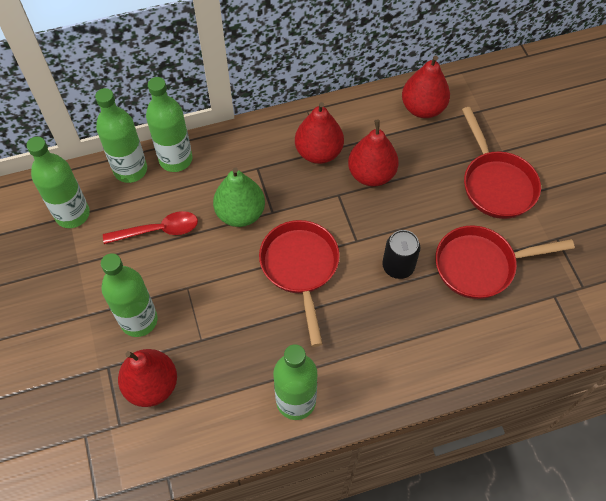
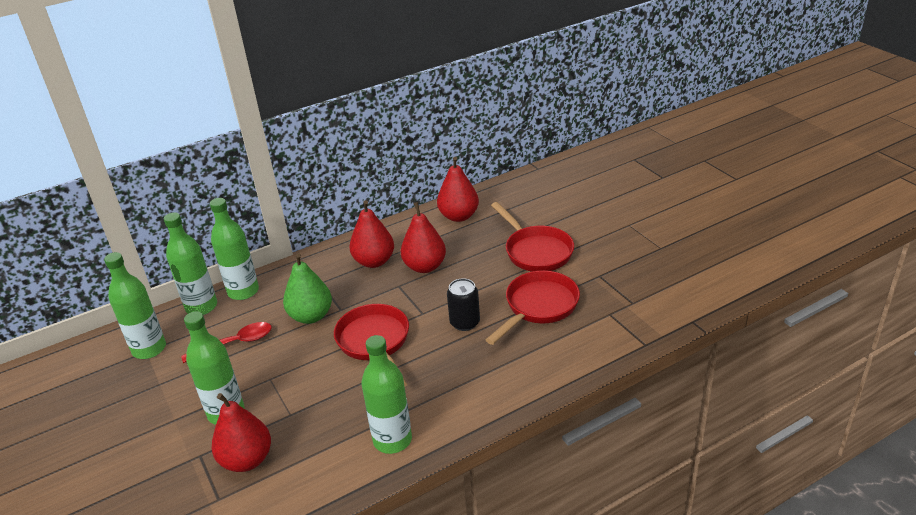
camera: 10 degrees left, 25 degrees down
red pan [435,225,575,299] -> red pan turned 150 degrees clockwise [486,270,580,345]

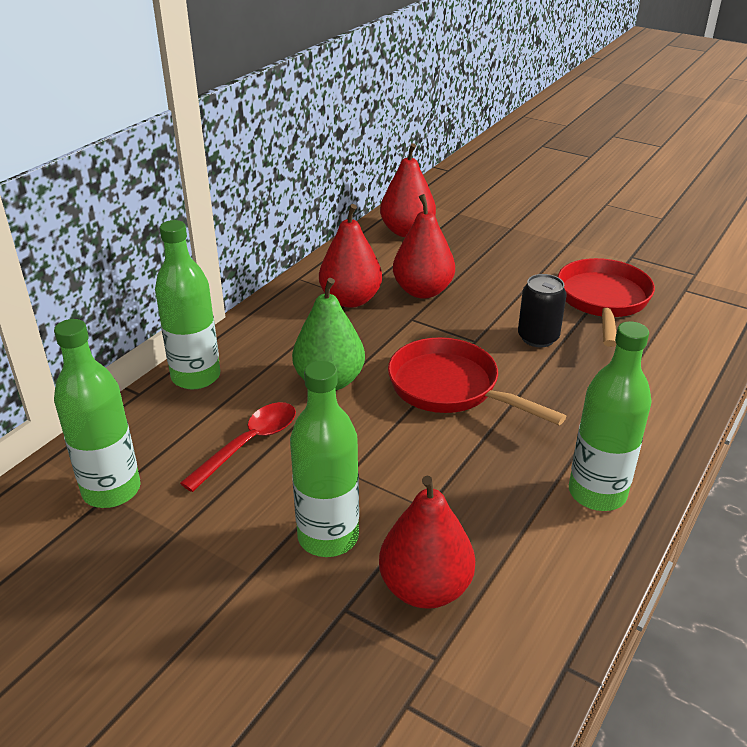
camera: 30 degrees left, 0 degrees up
green bottle [164,213,217,315] -> none
red pan [491,202,574,272] -> none

